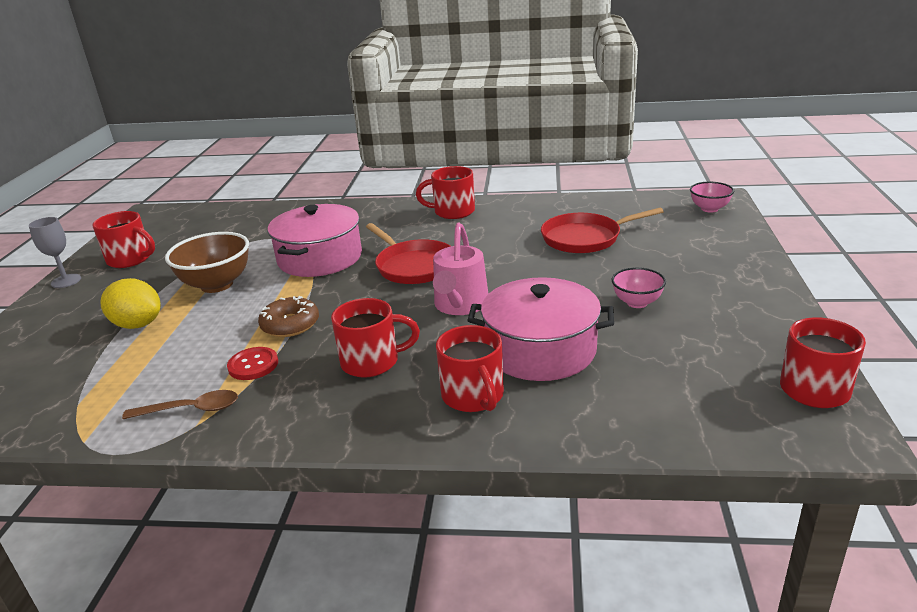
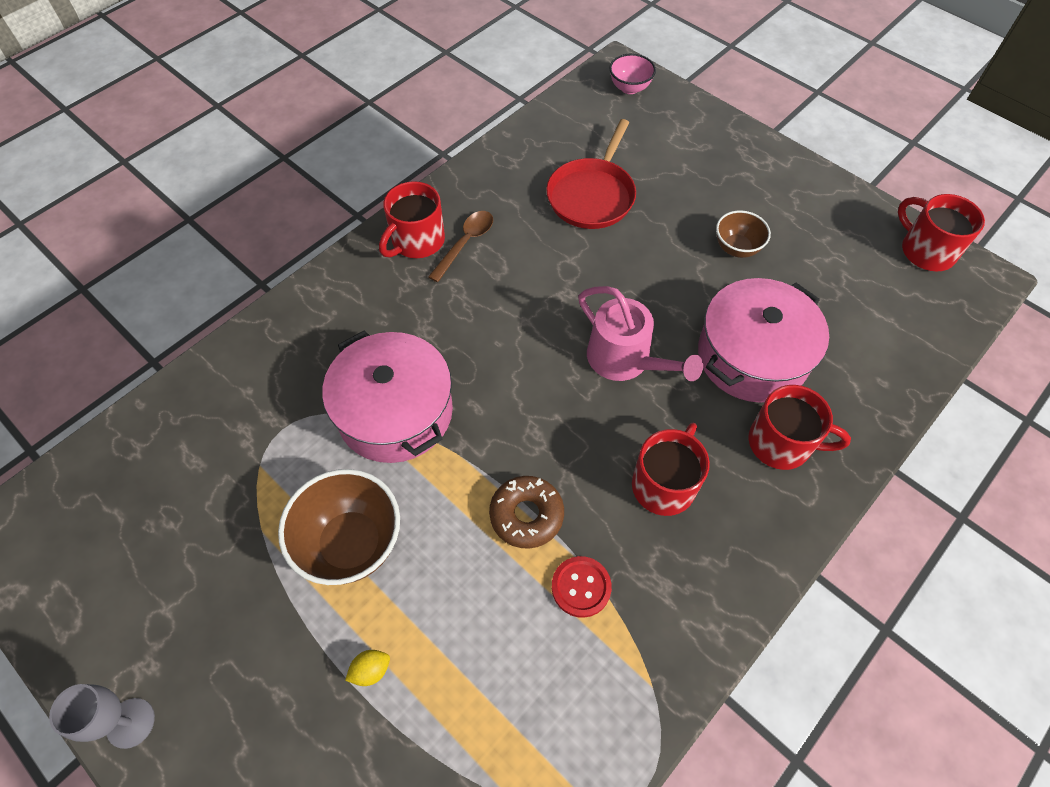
camera: 55 degrees left, 30 degrees up
red mug [92,211,155,268] -> none
yellow lemon [100,278,161,329] -> yellow lemon [345,650,390,686], size x0.46
brown spoon [122,390,238,419] -> brown spoon moved to [428,211,493,282]
red pan [366,223,451,284] -> none
pink bowl [611,267,666,308] -> brown bowl [716,211,771,258]

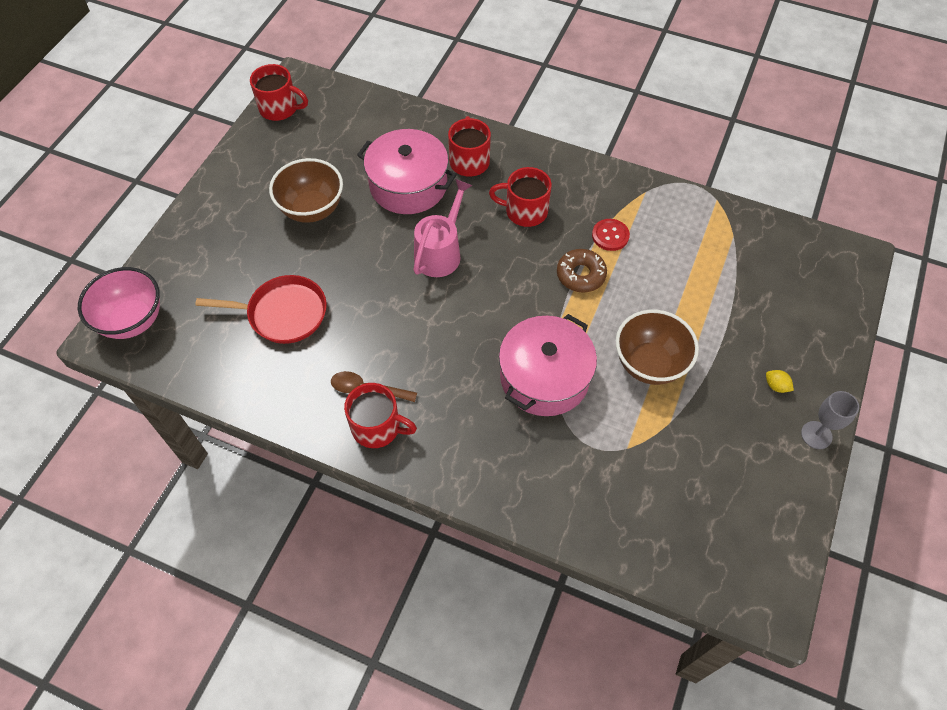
camera: 110 degrees left, 0 degrees up
yellow lemon [345,650,390,686] -> yellow lemon moved to [766,370,794,393]
pink bowl [609,54,656,94] -> pink bowl [78,267,160,339], size x1.72
brown bowl [716,211,771,258] -> brown bowl [269,158,343,223], size x1.72
red mug [898,194,985,272] -> red mug turned 105 degrees counterclockwise [250,64,308,121]

